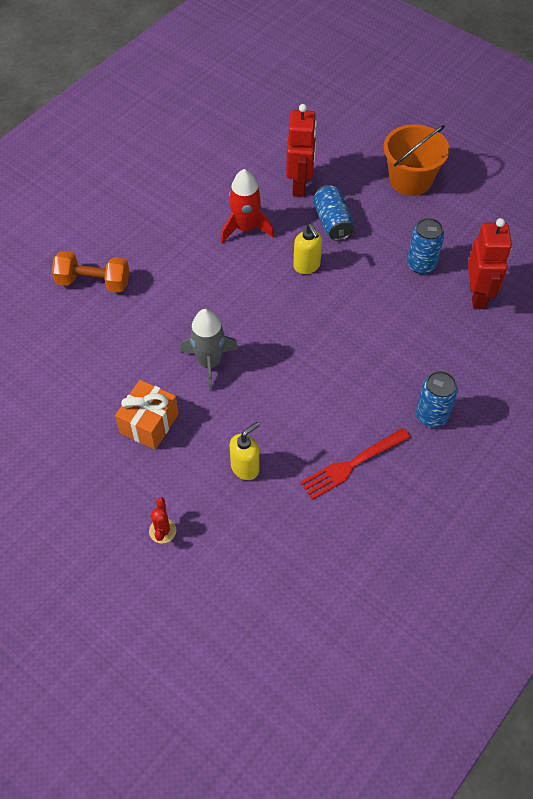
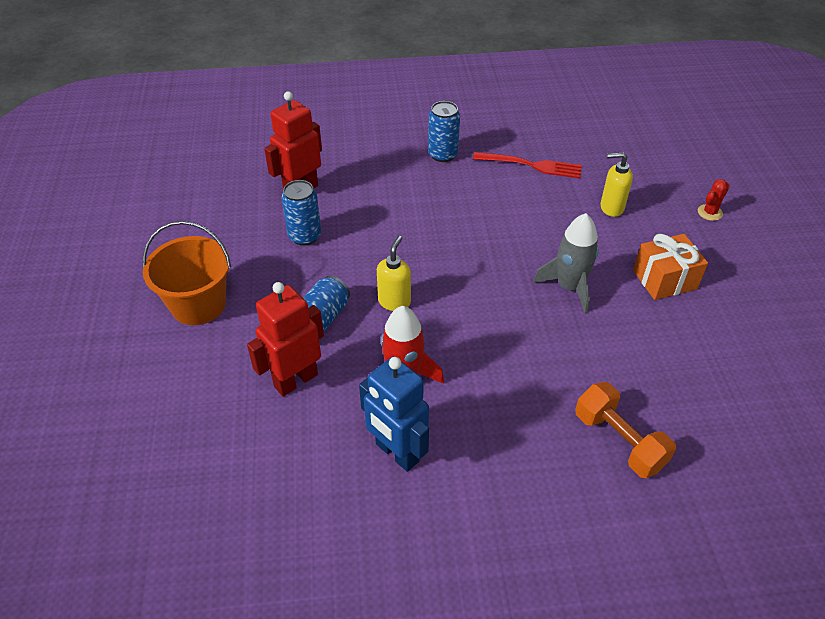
camera: 135 degrees left, 10 degrees down
none -> blue robot [359,356,429,472]

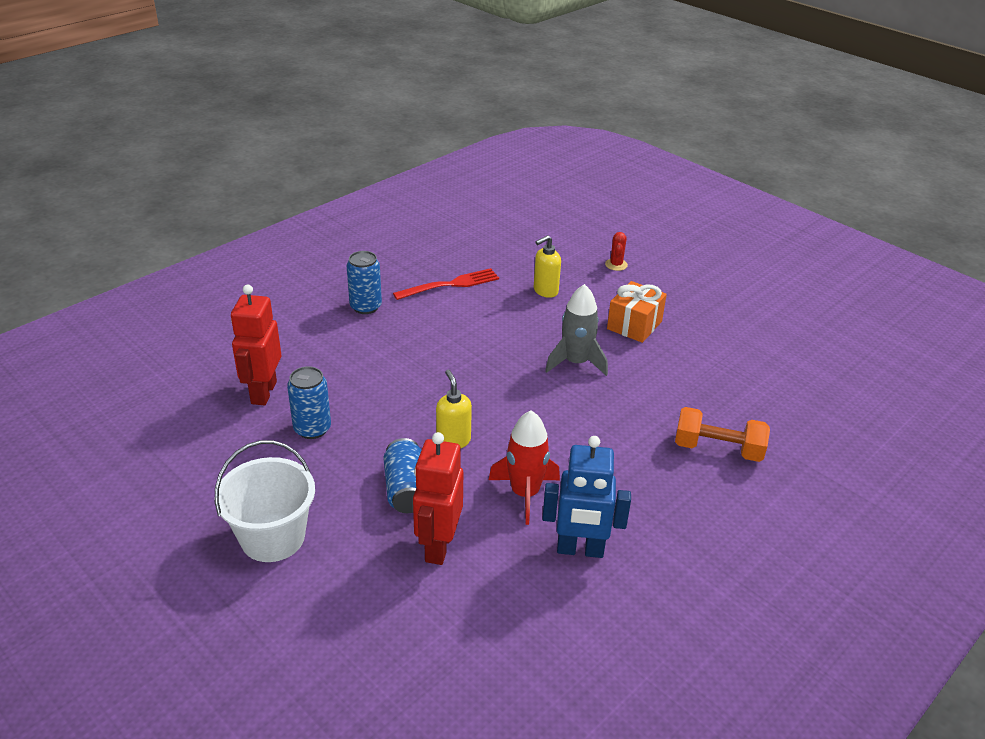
camera: 40 degrees left, 10 degrees down
orange bucket [143,221,231,325] -> white bucket [214,440,315,562]

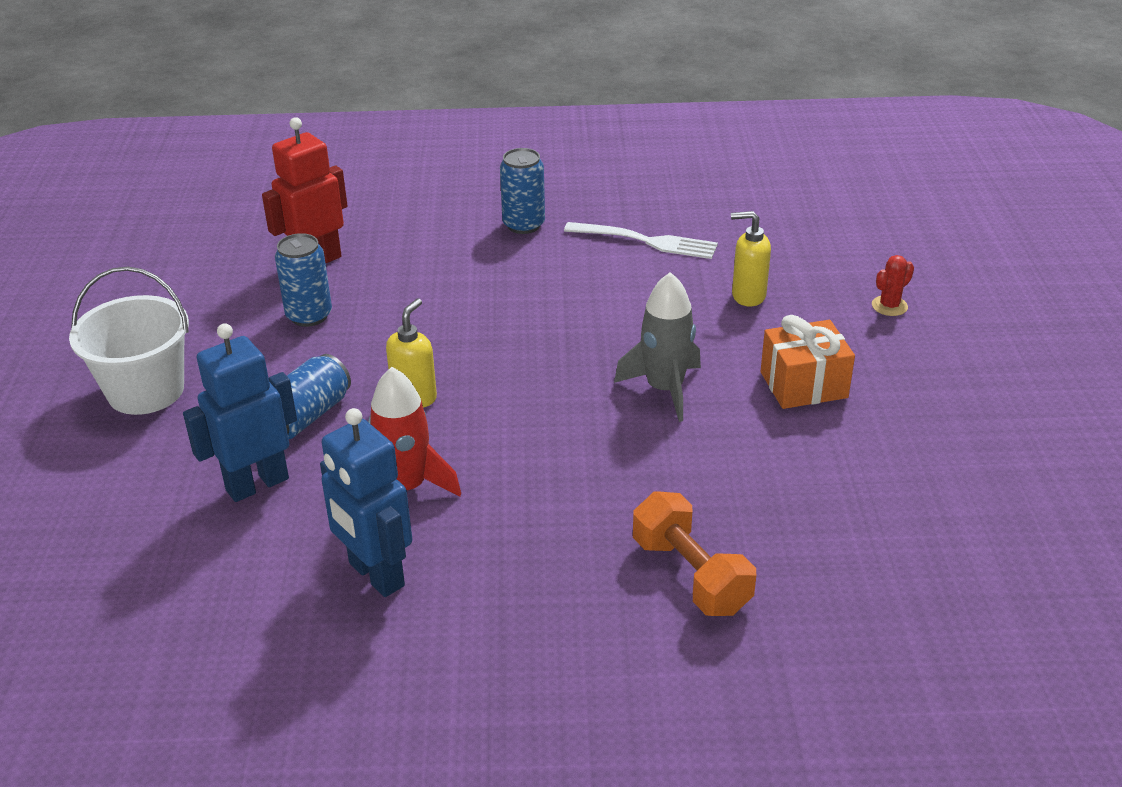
camera: 45 degrees right, 0 degrees up
red fork [393,268,499,300] -> white fork [564,222,718,259]
red robot [413,432,463,565] -> blue robot [183,323,297,502]

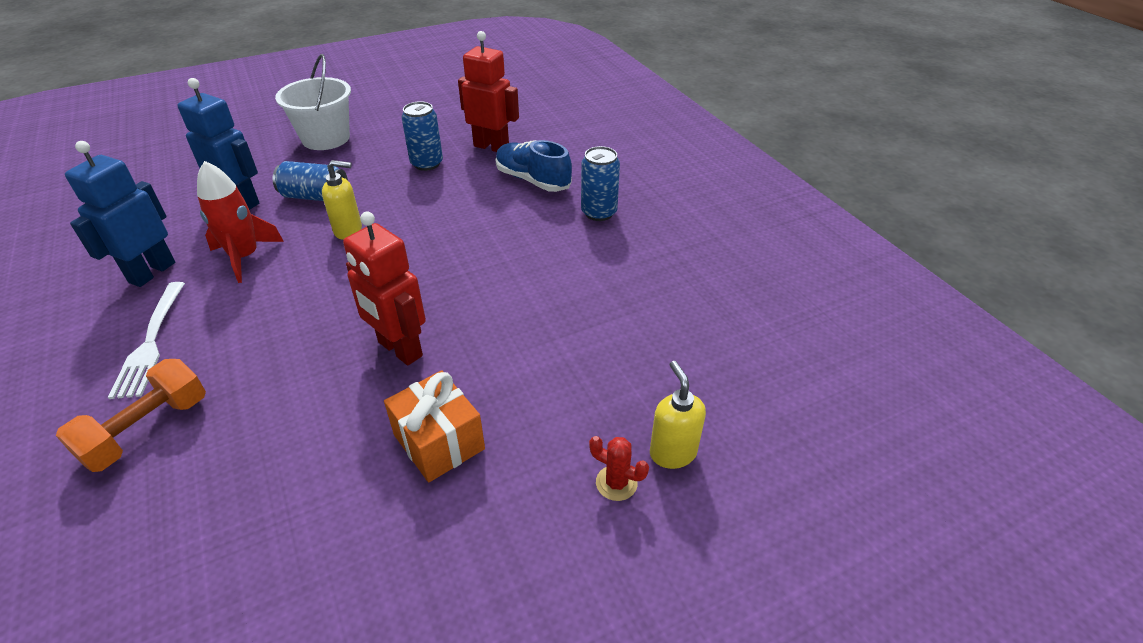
camera: 65 degrees right, 5 degrees up
white fork [564,222,718,259] -> white fork moved to [108,282,185,399]
grey rocket [614,272,701,422] -> red robot [343,212,426,365]
yellow soap dispenser [731,211,771,307] -> yellow soap dispenser moved to [650,361,706,469]
none -> blue shoe [496,140,572,192]

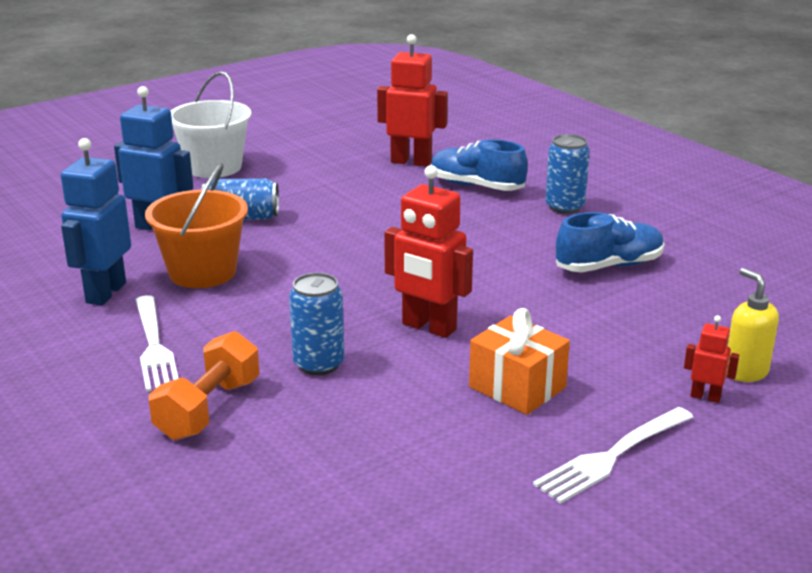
camera: 10 degrees left, 15 degrees down
red rocket [197,161,284,283] -> orange bucket [145,163,248,288]
yellow soap dispenser [322,160,362,240] -> none
blue can [401,101,443,171] -> blue can moved to [289,273,344,375]
red cactus [589,436,649,501] -> red robot [684,315,739,403]
none -> white fork [533,407,693,504]
none -> blue shoe [556,212,664,272]

